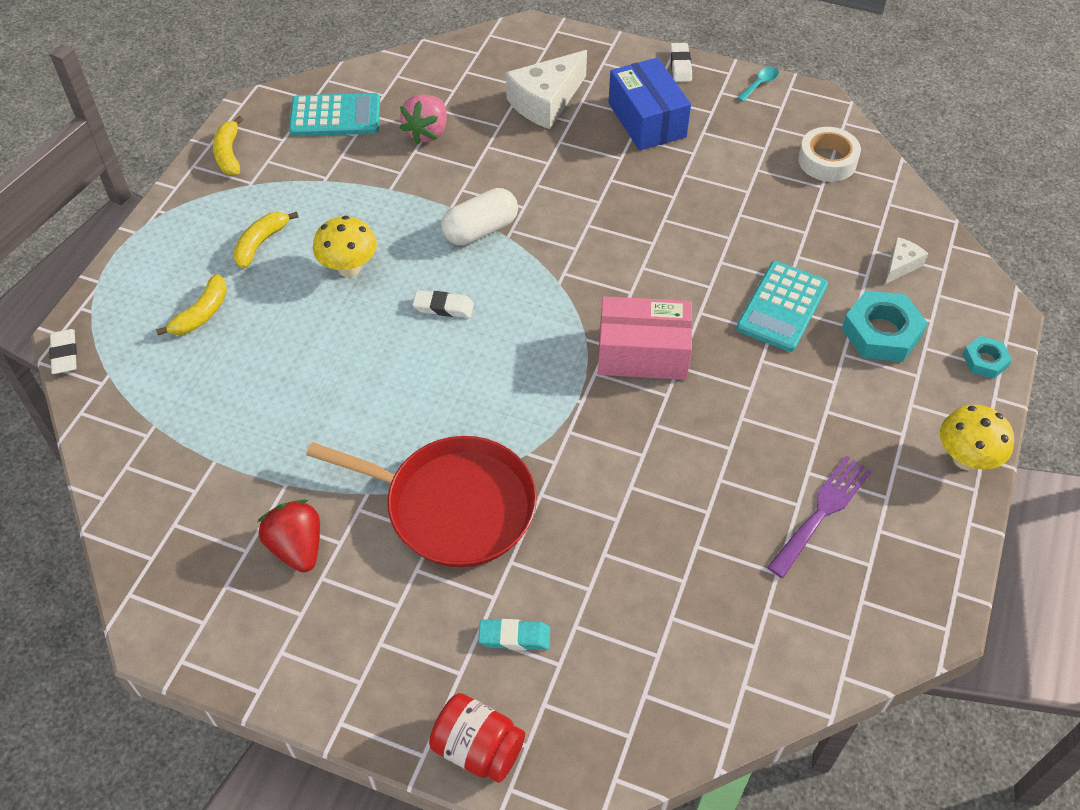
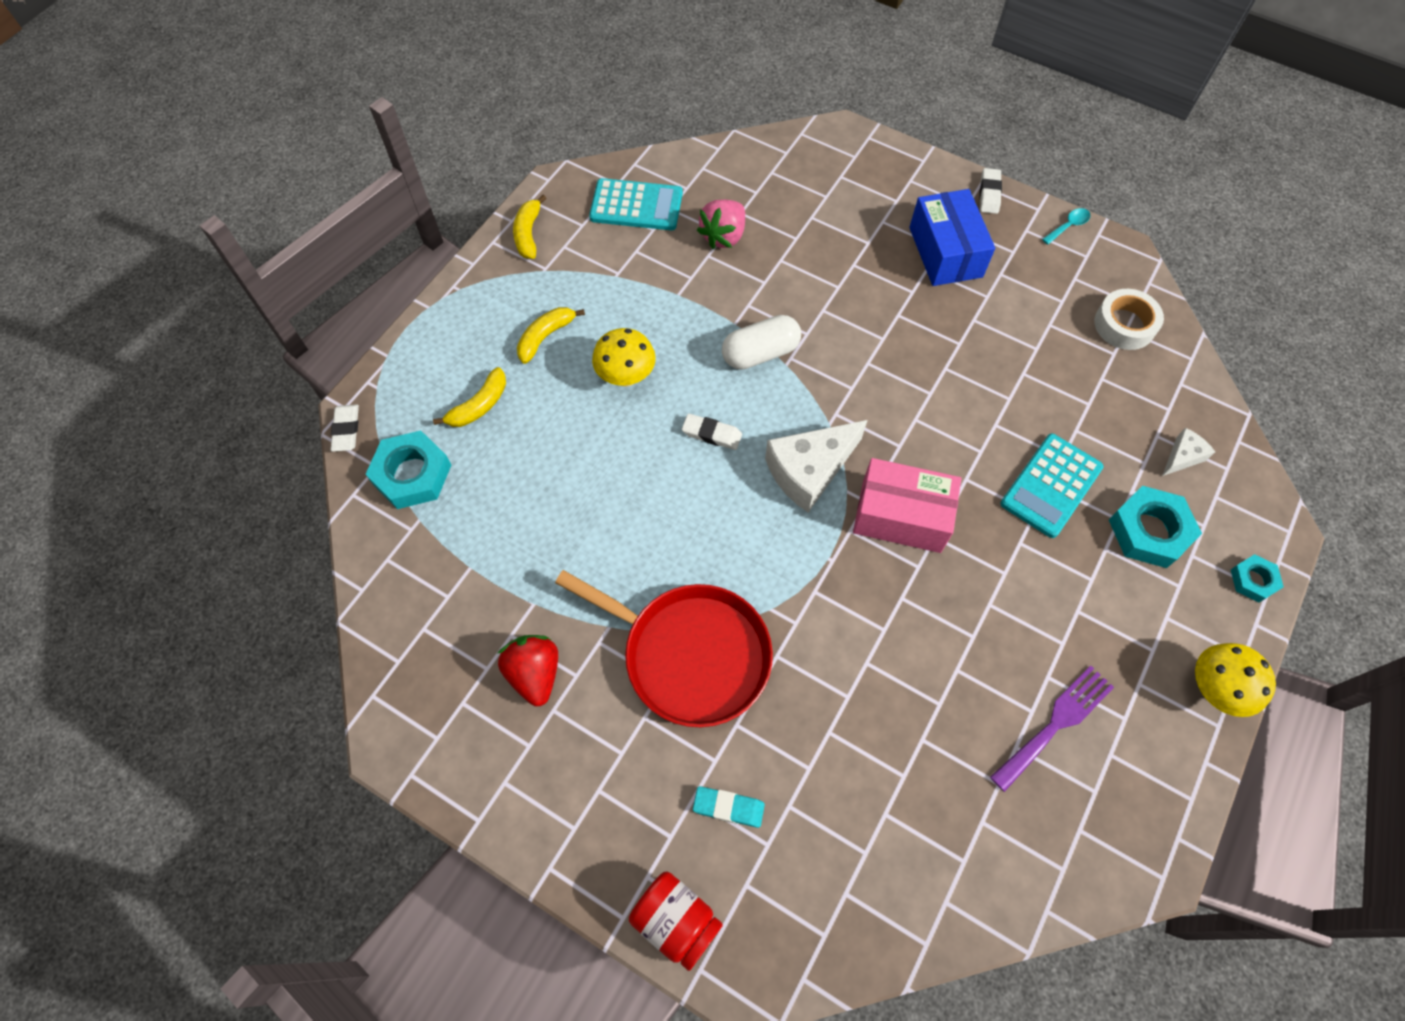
camera: 10 degrees right, 10 degrees up
white cheese [506,50,587,129] -> white cheese moved to [765,420,867,512]
none -> turquoise nut [366,430,451,509]

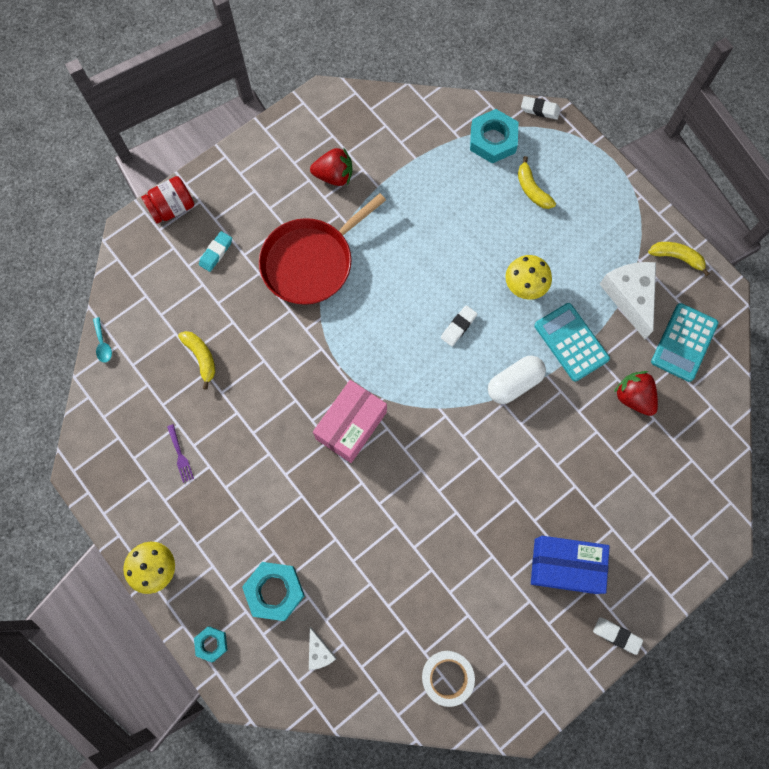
camera: 110 degrees right, 10 degrees up
yellow banana [517,307,585,364] -> yellow banana moved to [178,331,215,390]
pink strawberry [697,200,745,249] -> red strawberry [614,371,658,416]
white capsule [722,315,801,370] -> white capsule turned 60 degrees clockwise [488,356,546,404]
white cheese [765,420,867,512] -> white cheese moved to [600,262,656,339]
purple fork [990,666,1114,792] -> purple fork [167,424,194,483], size x0.56
turquoise calculator [1000,434,1103,538] -> turquoise calculator moved to [534,303,610,382]
turquoise spoon [1042,208,1091,244] -> turquoise spoon moved to [93,317,112,363]

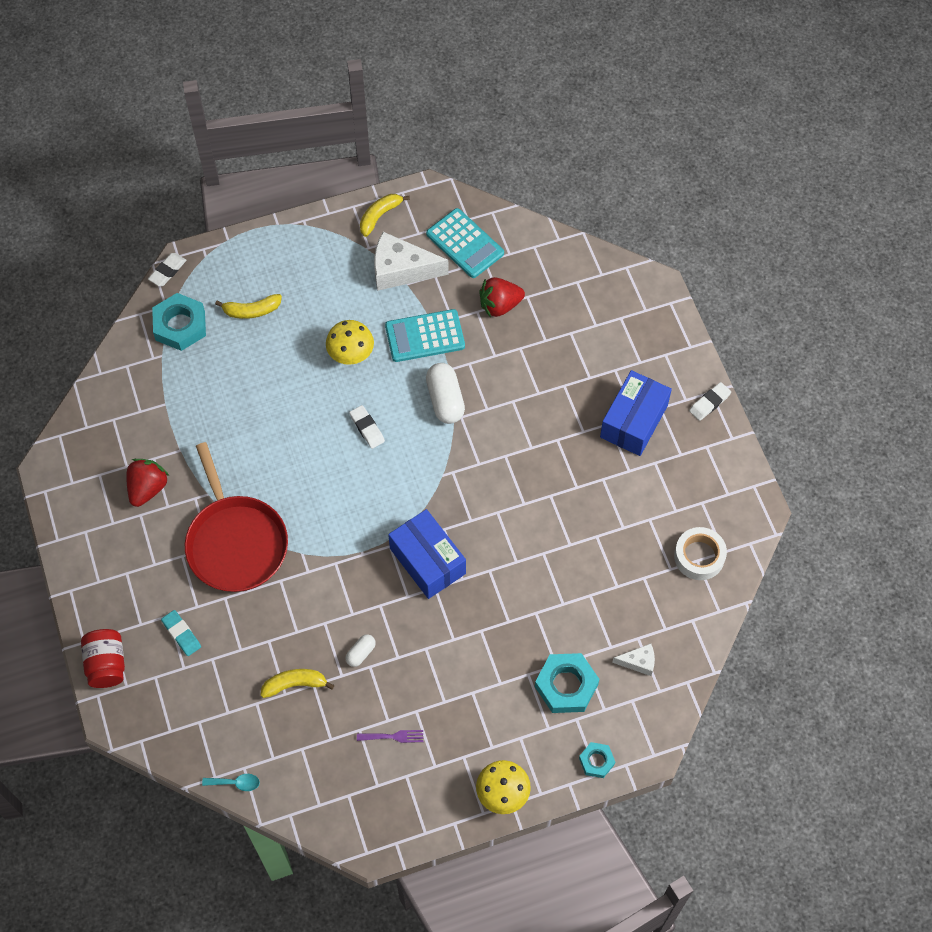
camera: 70 degrees left, 10 degrees down
pink box [313,380,387,463] -> blue box [388,509,466,599]
none -> white capsule [346,634,376,667]

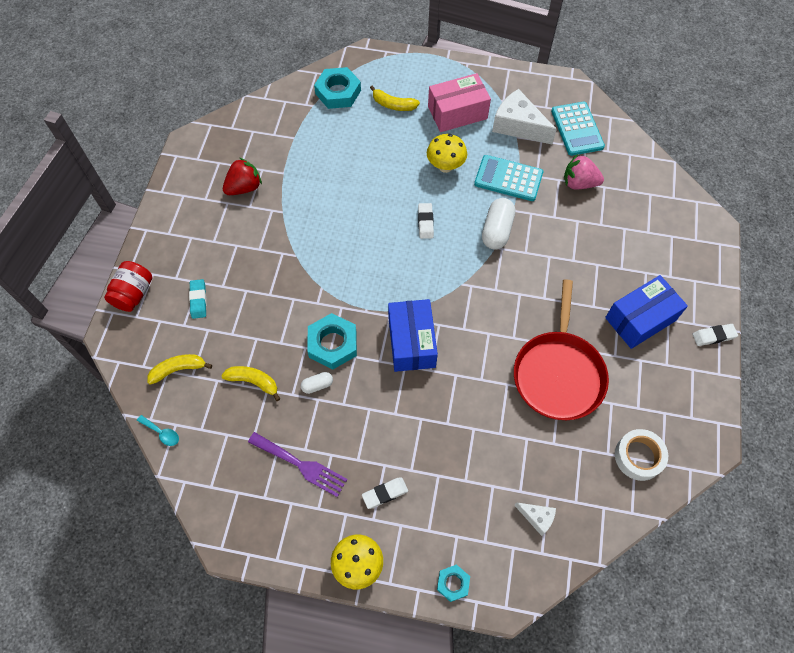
camera: 30 degrees right, 0 degrees up
white eraser [148,253,186,286] -> white eraser moved to [362,477,408,509]
red pan [185,442,288,592] -> red pan moved to [514,279,609,420]
purple fork [357,730,423,743] -> purple fork [248,432,348,497], size x1.78
yellow banana [360,194,410,237] -> yellow banana moved to [147,354,212,385]
red strawberry [479,277,525,318] -> pink strawberry [564,154,604,190]
turquoise nut [535,653,599,713] -> turquoise nut moved to [307,313,357,369]
none -> pink box [428,73,491,132]

